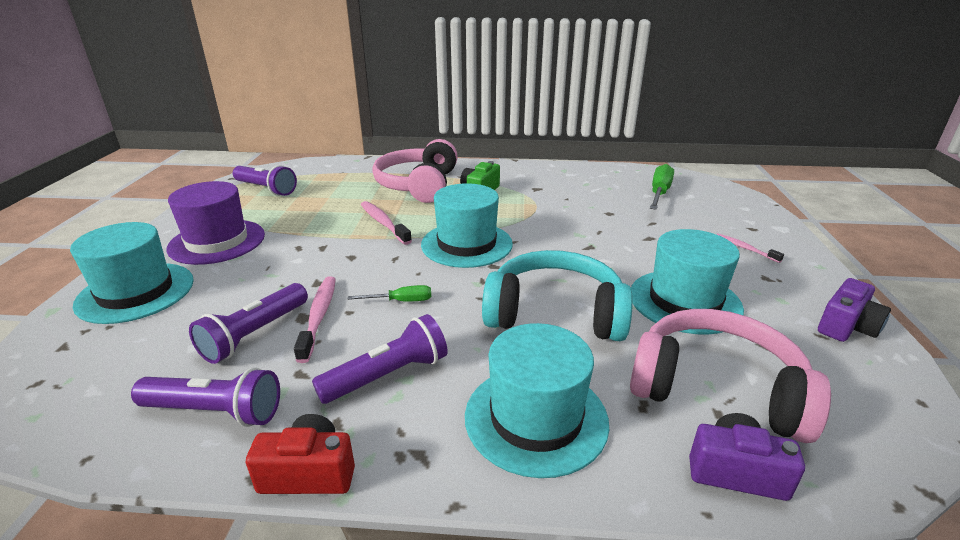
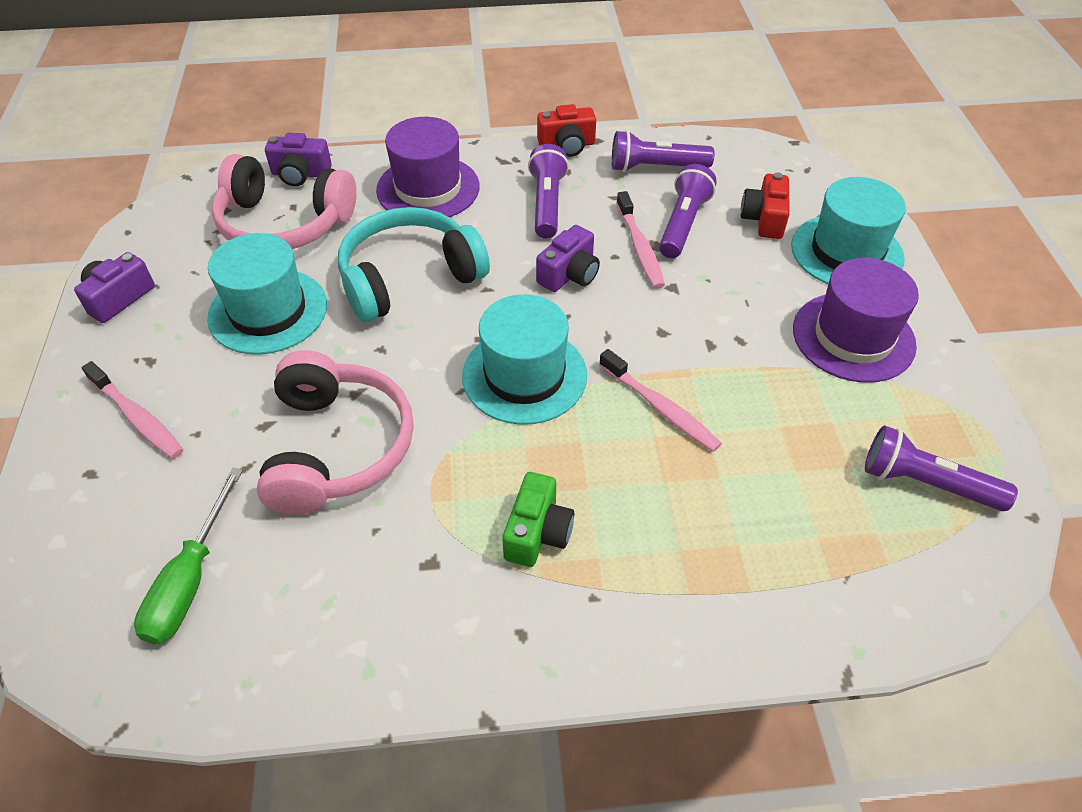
camera: 170 degrees right, 20 degrees up
purple flashlight [312,314,448,404] -> purple flashlight turned 135 degrees clockwise [528,144,569,239]
green screwdriver [348,285,431,302] -> purple camera [536,225,600,292]
pink headphones [372,139,458,203] -> pink headphones moved to [257,350,414,515]
turquoise hat [465,323,609,478] -> purple hat [376,117,480,217]
turquoise headphones [482,250,633,341] -> turquoise headphones turned 150 degrees clockwise [338,207,490,322]
pink toothbrush [716,233,784,263] -> pink toothbrush [81,361,183,459], size x1.63
none -> red camera [741,172,790,239]

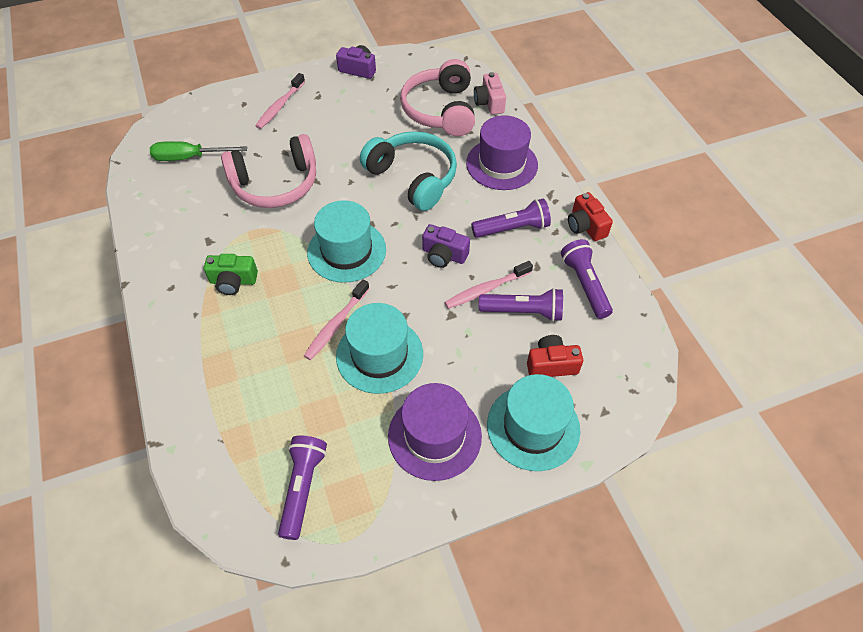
camera: 75 degrees right, 5 degrees up
turquoise hat [207,233,327,355] -> turquoise hat moved to [336,303,423,394]
purple camera [265,133,332,186] -> pink camera [474,72,506,115]

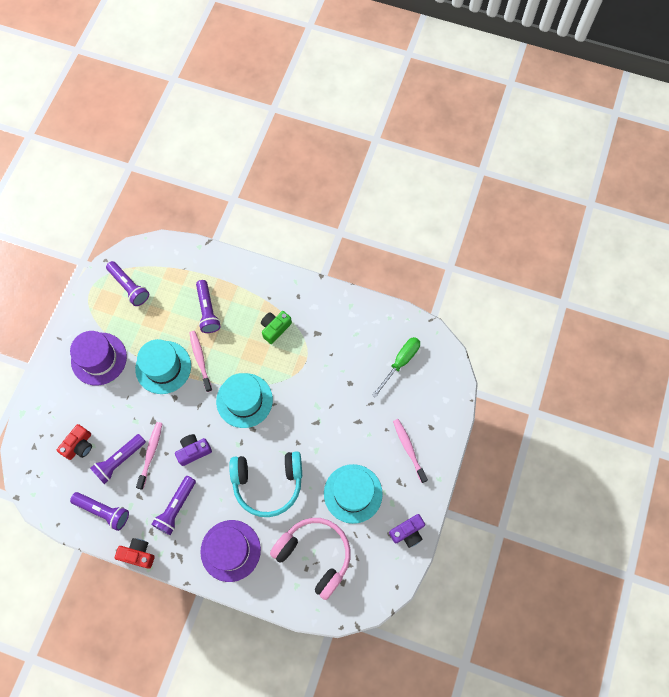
camera: 130 degrees right, 15 degrees up
pink headphones [221,134,316,208] -> none
pink camera [474,72,506,115] -> none
turquoise hat [487,374,580,471] -> turquoise hat moved to [324,464,383,524]
none -> purple flashlight [196,280,221,333]

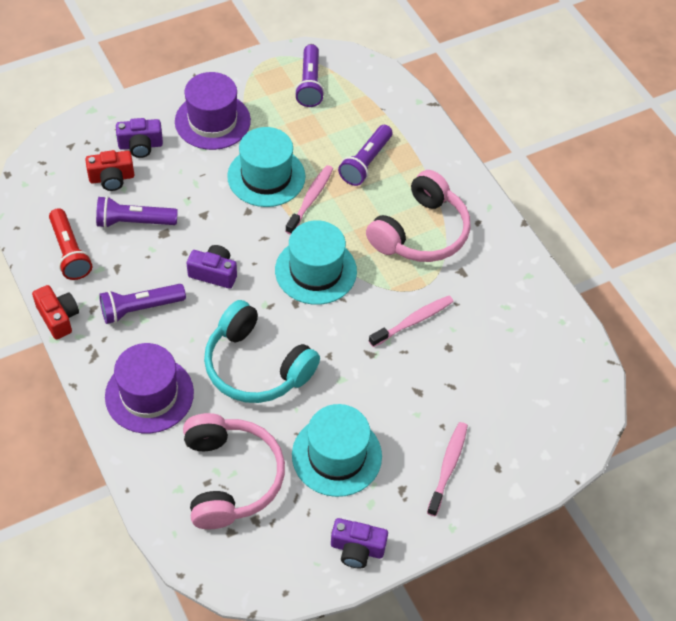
camera: 40 degrees right, 15 degrees down
purple flashlight [70,492,129,531] -> red flashlight [49,208,92,280]
pink toothbrush [136,422,163,490] -> pink toothbrush moved to [369,296,454,347]
green camera [261,311,292,344] -> pink headphones [366,170,471,262]
green screwdriver [372,337,420,398] -> none
none -> purple camera [116,118,163,158]

